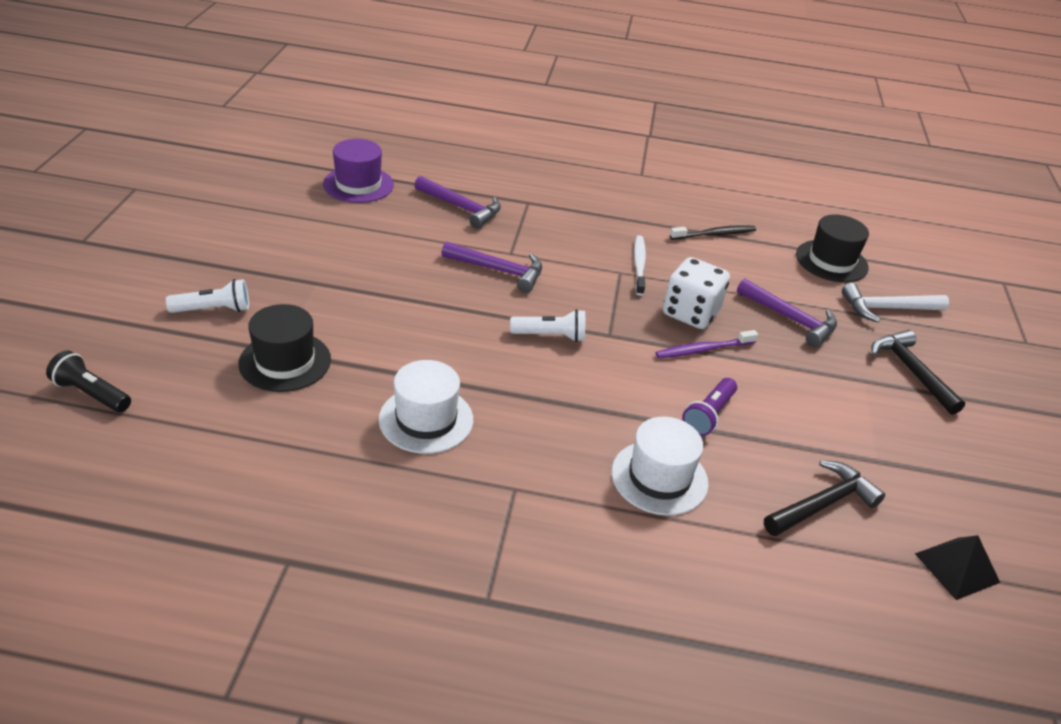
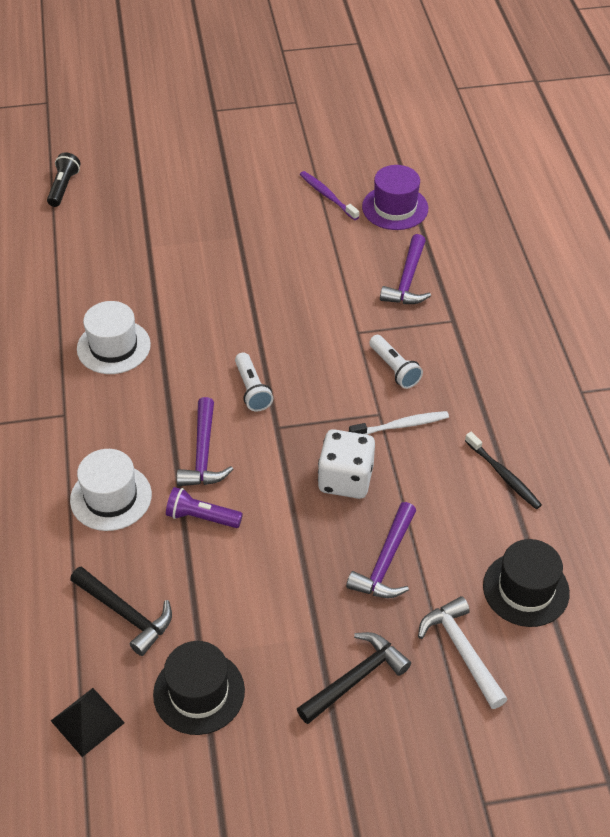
camera: 75 degrees right, 10 degrees up
white flashlight [166,279,249,313] -> white flashlight moved to [369,335,423,389]
black hat [238,304,331,392] -> black hat moved to [153,641,245,735]
purple hammer [441,242,542,292] -> purple hammer moved to [177,397,233,486]
purple toothbrush [656,330,758,358] -> purple toothbrush moved to [300,171,359,220]

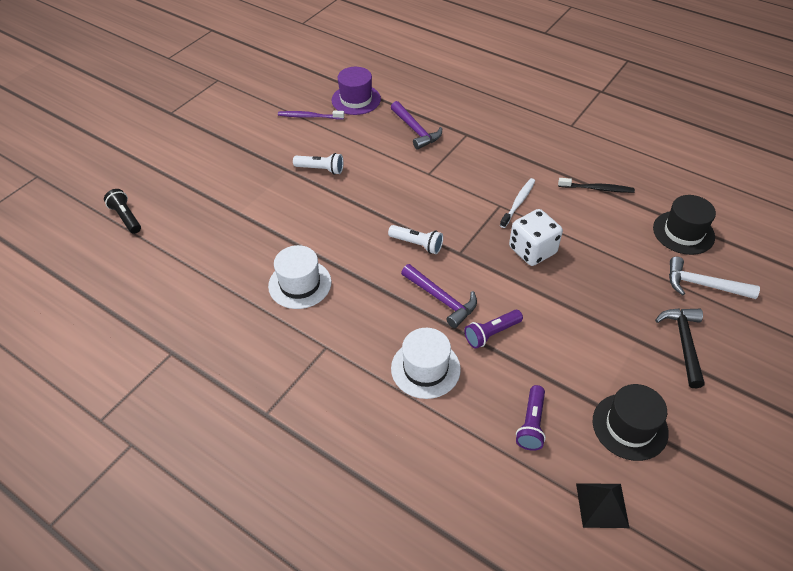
camera: 45 degrees left, 0 degrees up
black hammer [70,566,172,656] -> purple flashlight [516,385,546,451]
purple hammer [346,502,416,598] -> none
white flashlight [369,335,423,389] -> white flashlight moved to [293,153,343,175]

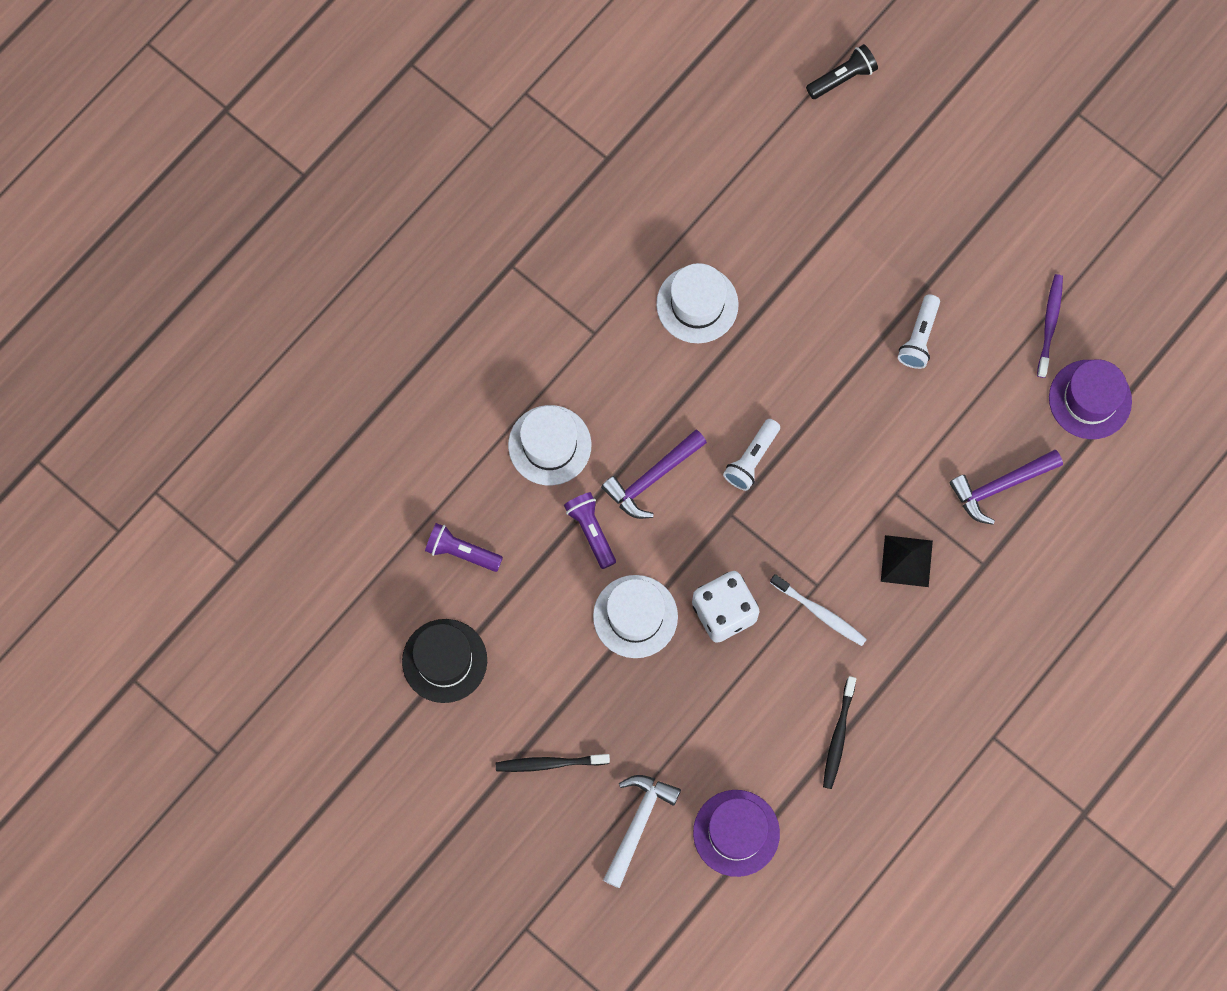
camera: 95 degrees right, 25 degrees up
black pyramid [576,483,629,528] -> black pyramid moved to [881,535,933,587]
black hat [653,195,716,255] -> purple hat [693,790,780,877]
black hammer [655,308,705,388] -> black toothbrush [496,754,610,772]
none -> white hat [593,575,678,658]

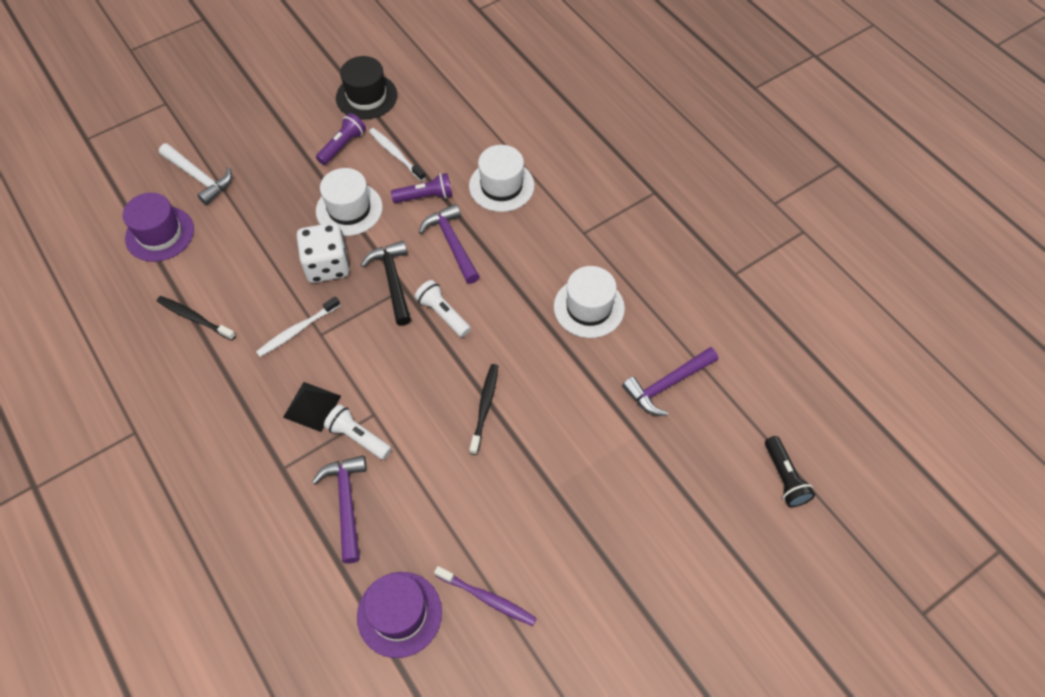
camera: 105 degrees right, 15 degrees down
purple flashlight [425,523,503,572] -> purple flashlight moved to [316,113,366,165]
black toothbrush [496,754,610,772] -> black toothbrush moved to [469,364,498,455]
white flashlight [898,294,940,369] -> white flashlight moved to [324,404,392,460]
none -> black hammer [361,241,411,326]
none -> white toothbrush [369,128,426,181]
none -> purple hammer [622,347,718,416]

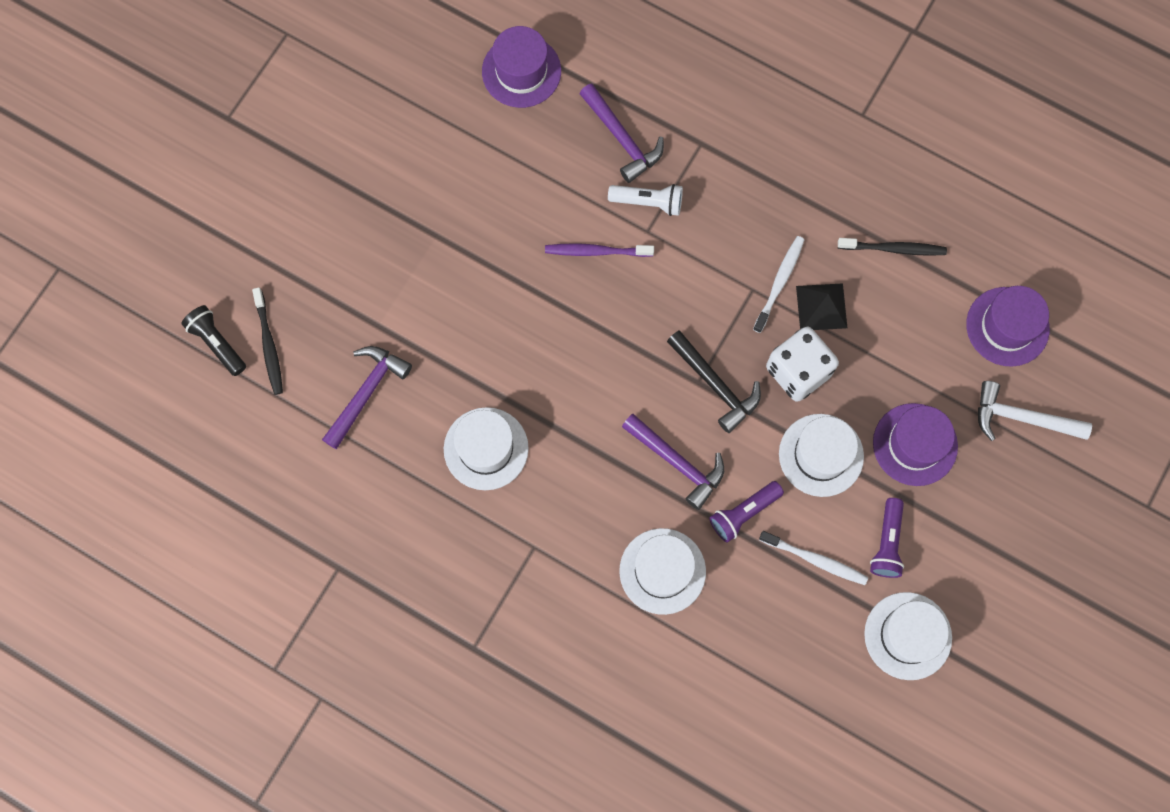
camera: 155 degrees right, 15 degrees up
black pyramid [283,382,341,432] -> black pyramid moved to [796,283,847,330]
black hat [336,56,397,119] -> white hat [864,592,952,680]
white flashlight [415,280,471,337] -> none
purple toothbrush [434,566,537,626] -> purple toothbrush moved to [545,243,654,257]
black toothbrush [469,364,498,455] -> black toothbrush moved to [252,287,283,395]
none -> purple hat [873,403,958,486]

